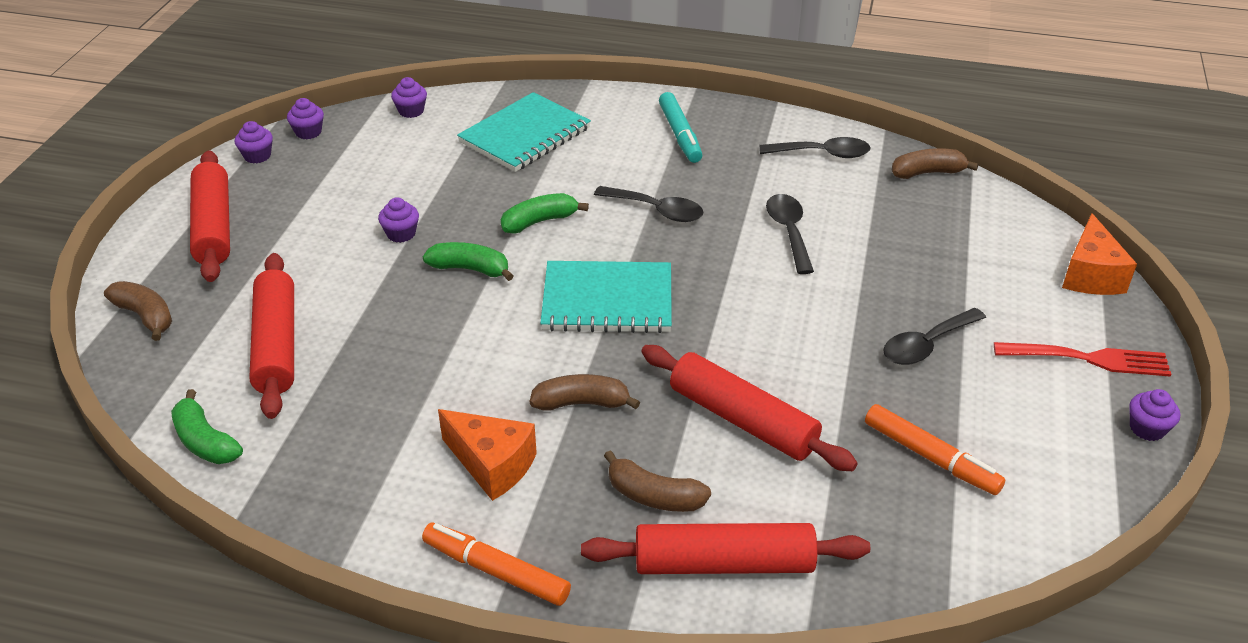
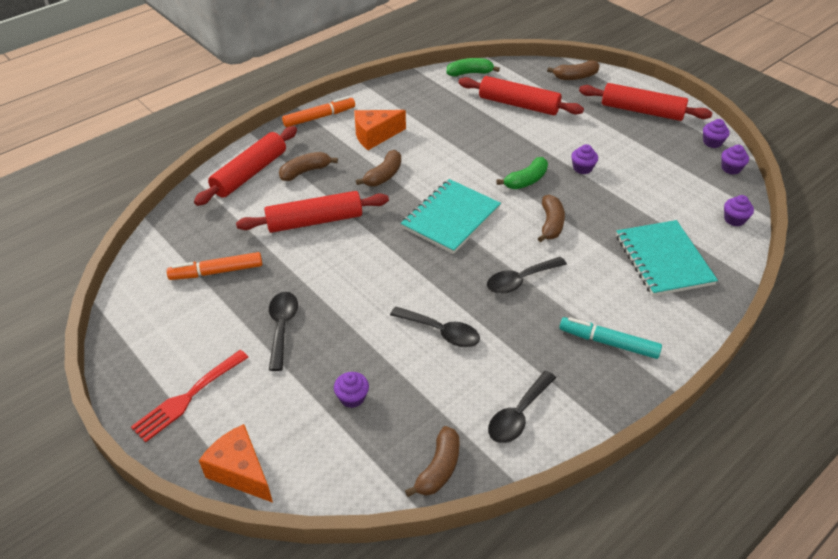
camera: 125 degrees right, 5 degrees up
green banana [501,193,589,234] -> brown banana [538,194,565,242]
purple cupcake [1129,389,1180,441] -> purple cupcake moved to [334,372,369,408]

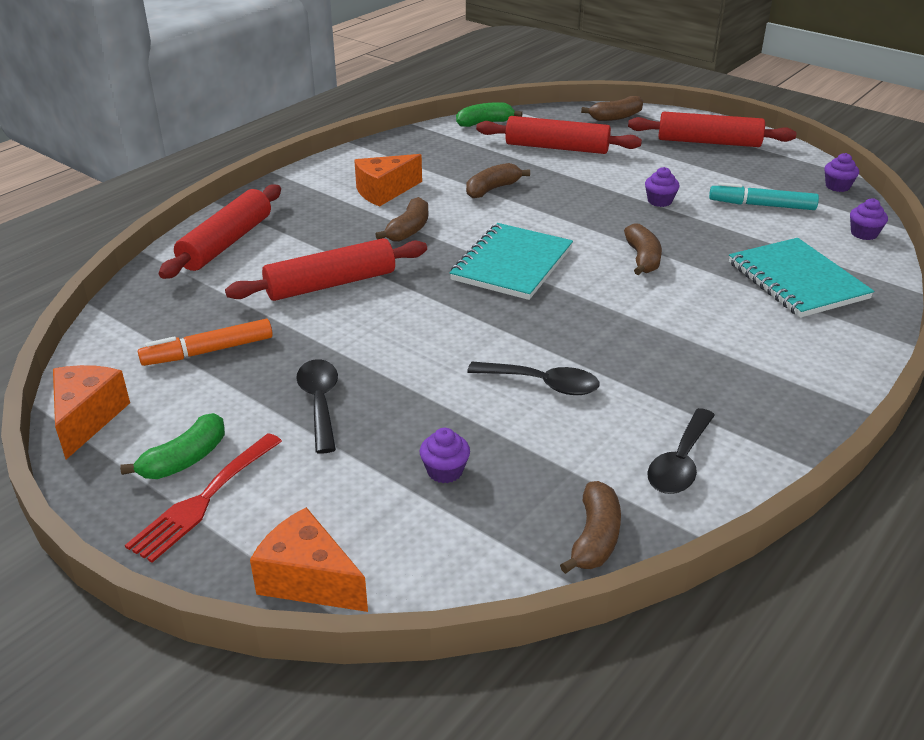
camera: 10 degrees left, 10 degrees down
brown banana [279,152,338,181] -> brown banana moved to [466,163,530,198]
orange marker [282,96,355,127] -> none
black spoon [487,257,567,294] -> none
green banana [497,157,548,189] -> green banana moved to [120,413,225,479]
turquoise marker [559,317,662,359] -> turquoise marker moved to [709,182,819,210]
purple cupcake [703,119,730,148] -> none
none -> orange cheese [53,365,130,459]

